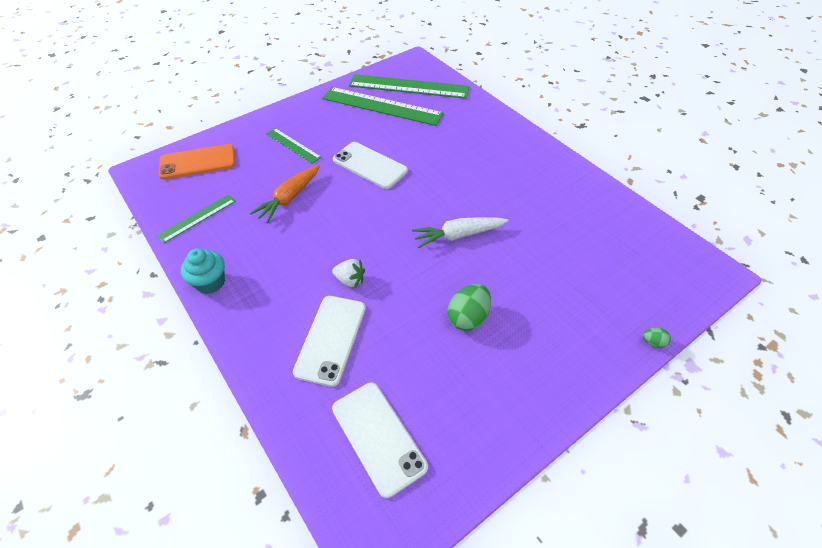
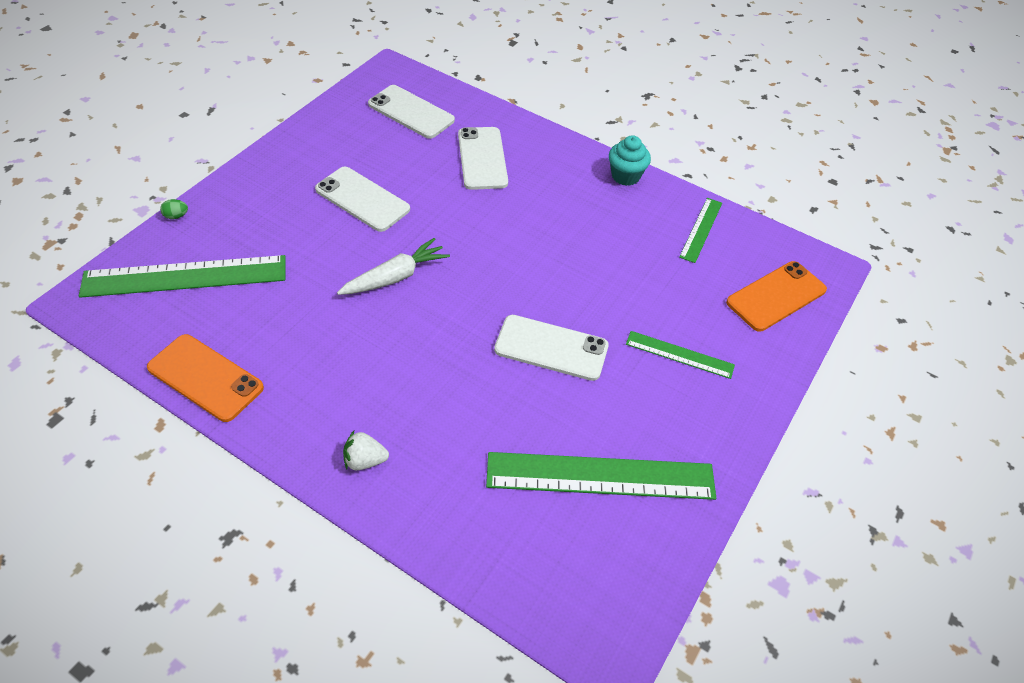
camera: 155 degrees right, 0 degrees up
orange carrot [250,165,320,223] -> none
white strawberry [332,259,365,288] -> white strawberry moved to [343,431,389,470]
green ruler [349,74,469,99] -> green ruler moved to [79,255,286,298]
green egg [447,284,491,331] -> white phone [315,167,410,232]
none -> orange phone [147,334,264,422]

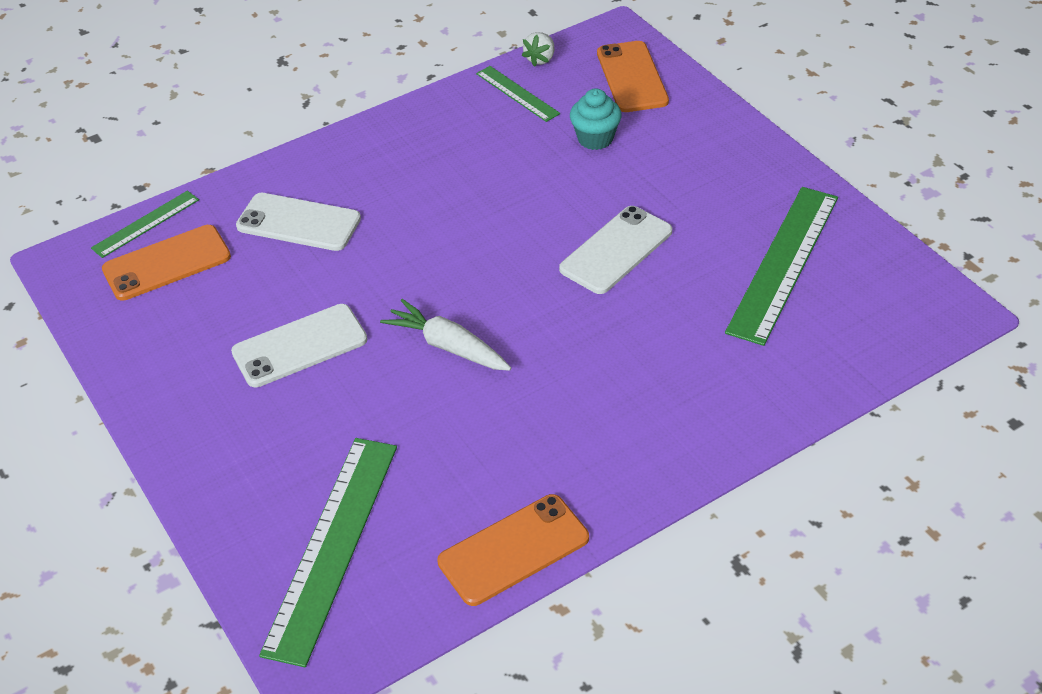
camera: 60 degrees left, 5 degrees down
green egg [160,199,188,219] -> none
white carrot [337,238,450,295] -> white carrot turned 45 degrees counterclockwise [380,299,511,371]
white strawberry [343,431,389,470] -> white strawberry moved to [522,32,554,67]
white phone [368,85,455,139] -> orange phone [102,225,231,301]
turquoise cupcake [609,135,651,186] -> turquoise cupcake moved to [570,88,622,150]
green ruler [626,331,735,379] -> green ruler moved to [91,191,199,258]

